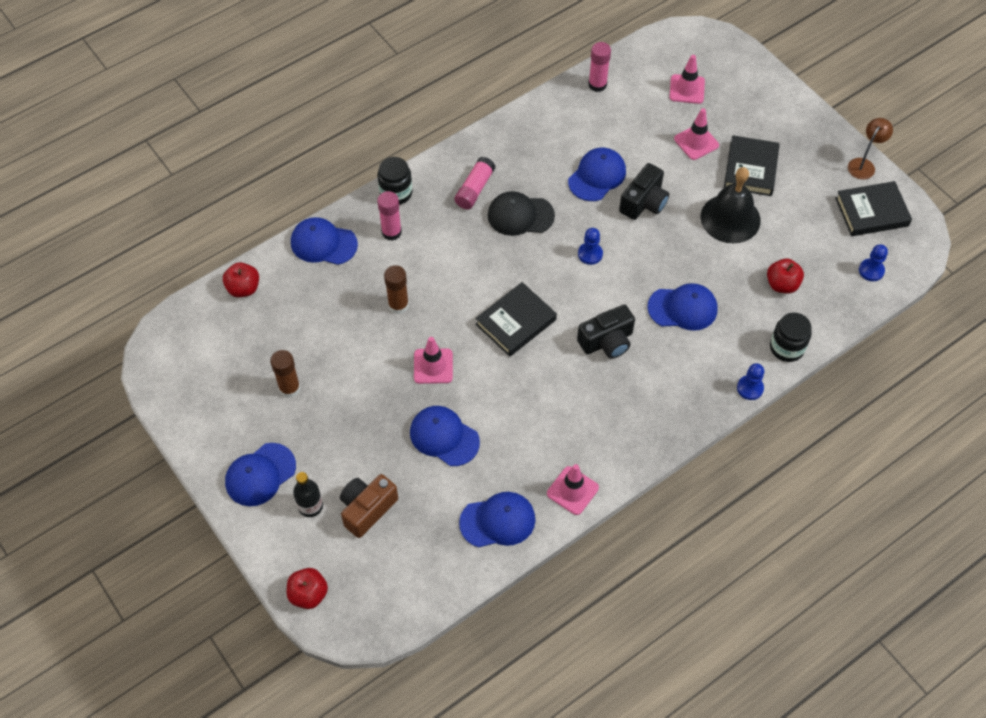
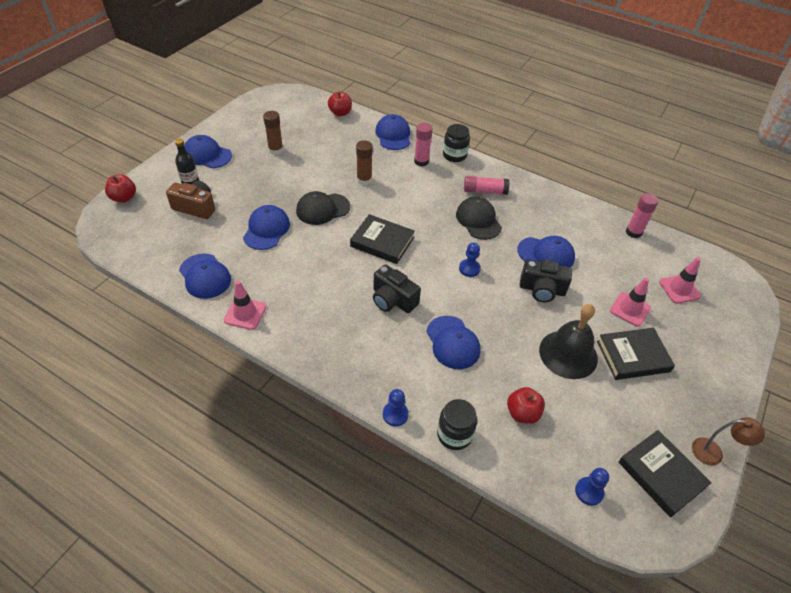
camera: 65 degrees right, 10 degrees down
pink traffic cone [414,337,453,384] -> black cap [296,191,350,225]

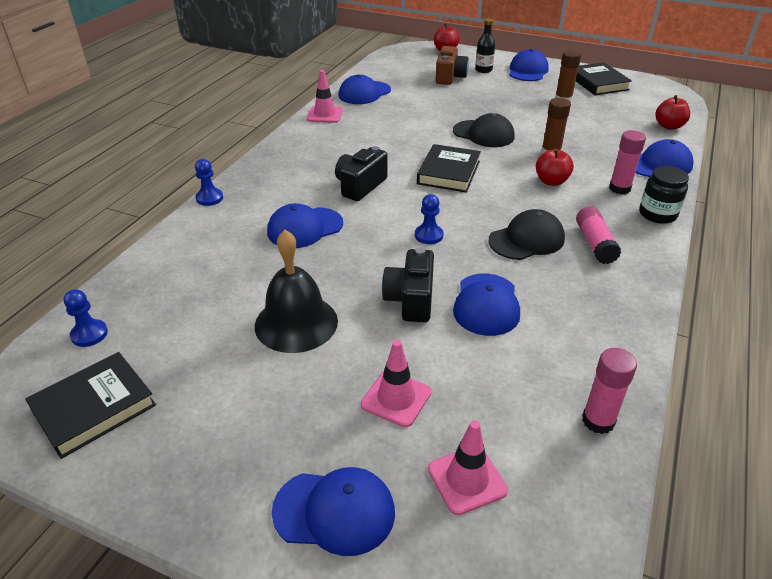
camera: 85 degrees right, 10 degrees down
blue cap [243,205,290,250] -> blue cap moved to [272,467,395,556]
black cap [296,191,350,225] -> black cap turned 150 degrees clockwise [453,113,514,147]
black jar [437,399,477,450] -> none
red apple [507,387,545,424] -> red apple moved to [536,148,574,186]
black book [597,328,675,380] -> black book moved to [576,62,632,95]
brown lamp [692,417,765,465] -> none

